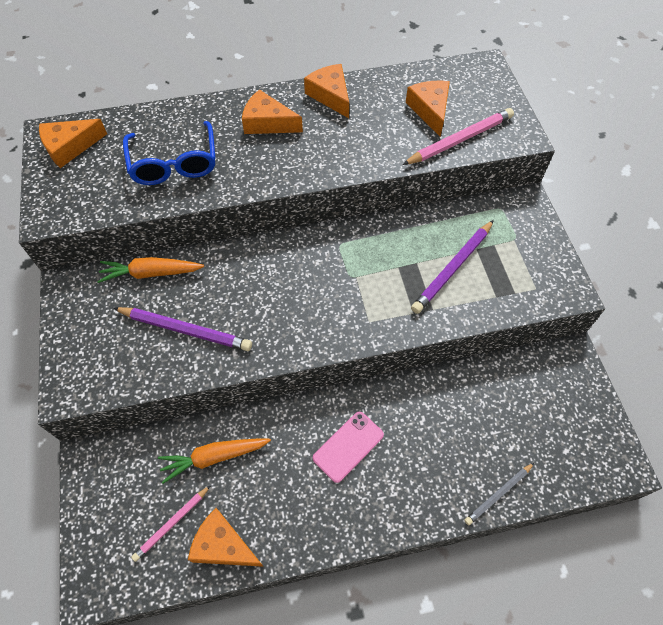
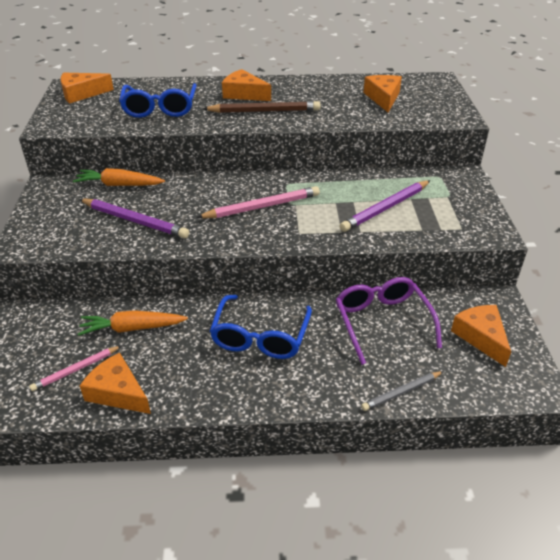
camera: 10 degrees right, 20 degrees down
orange cheese [304,64,349,118] -> orange cheese moved to [451,305,511,367]
pink phone [313,412,384,483] -> blue glasses [210,295,312,359]
pink pencil [402,108,514,165] -> pink pencil moved to [196,186,320,218]
none -> brown pencil [203,101,321,113]
none -> purple glasses [335,277,442,365]

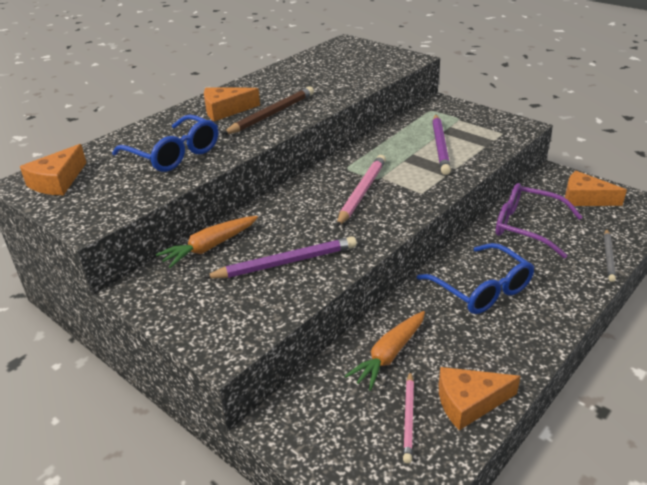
camera: 45 degrees left, 5 degrees down
orange cheese [363,75,402,112] -> none

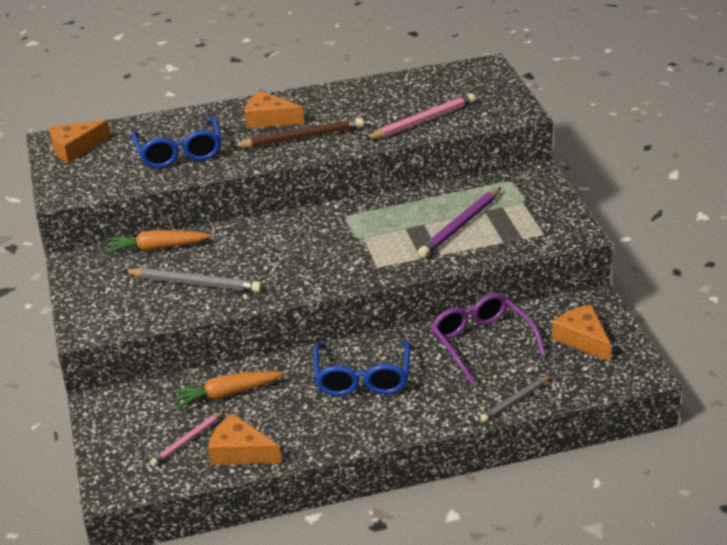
camera: 35 degrees right, 0 degrees up
purple pencil [203,236,357,279] -> grey pencil [123,268,262,293]
pink pencil [336,155,386,227] -> pink pencil moved to [364,93,476,140]

